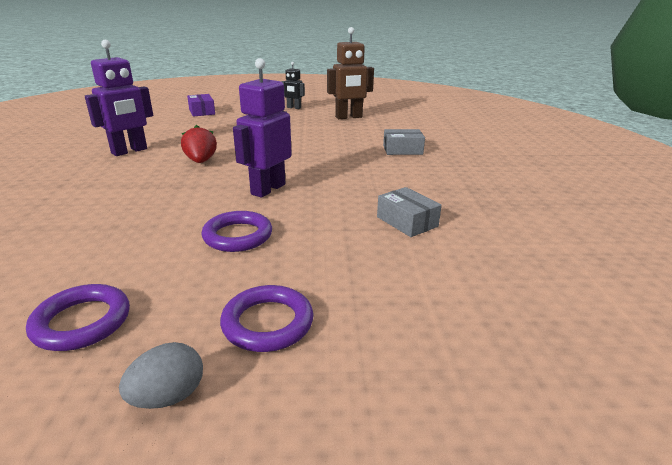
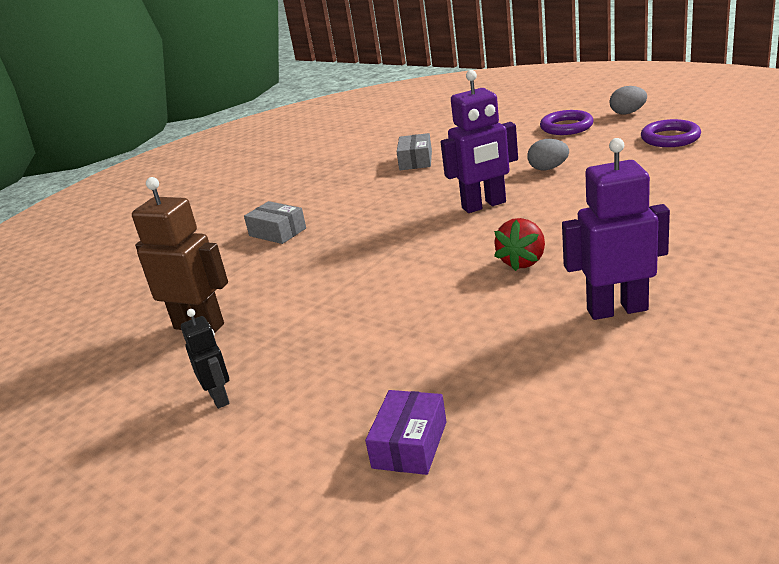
camera: 135 degrees left, 0 degrees up
purple ring [202,211,272,252] -> grey egg [527,139,569,170]

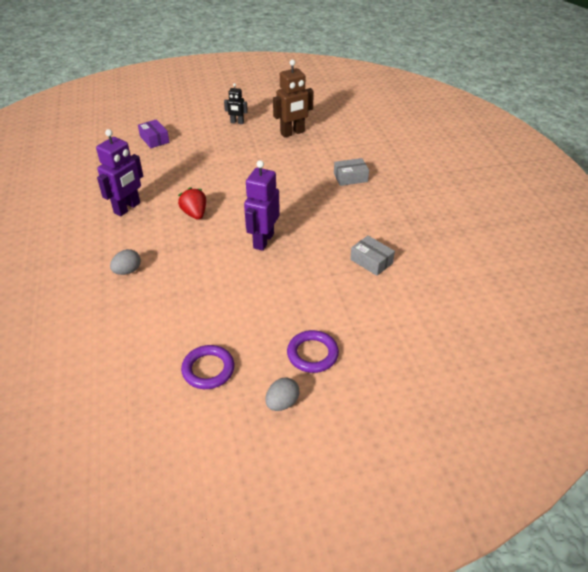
camera: 125 degrees right, 15 degrees up
grey egg [527,139,569,170] -> grey egg moved to [110,249,141,275]

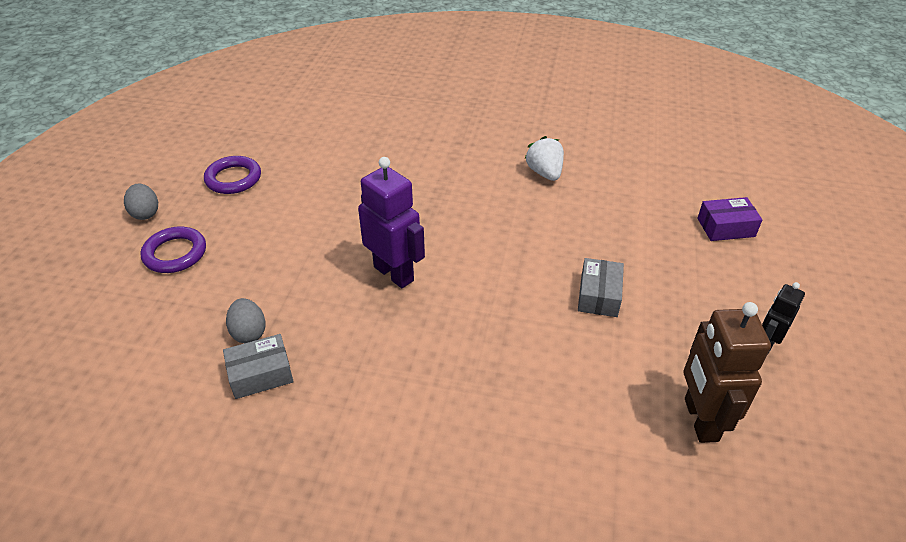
camera: 115 degrees right, 0 degrees up
purple robot [96,129,143,216] -> white strawberry [524,136,564,181]
grey egg [110,249,141,275] -> grey egg moved to [226,298,266,343]
red strawberry [178,187,206,220] -> none
grey box [334,158,369,186] -> grey box moved to [578,258,624,317]

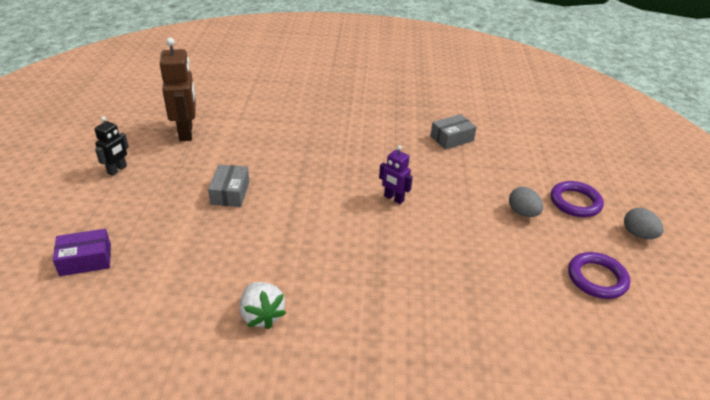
camera: 170 degrees right, 5 degrees down
grey egg [226,298,266,343] -> grey egg moved to [509,187,543,217]
purple robot [358,157,425,288] -> purple robot [379,145,413,204], size x0.56

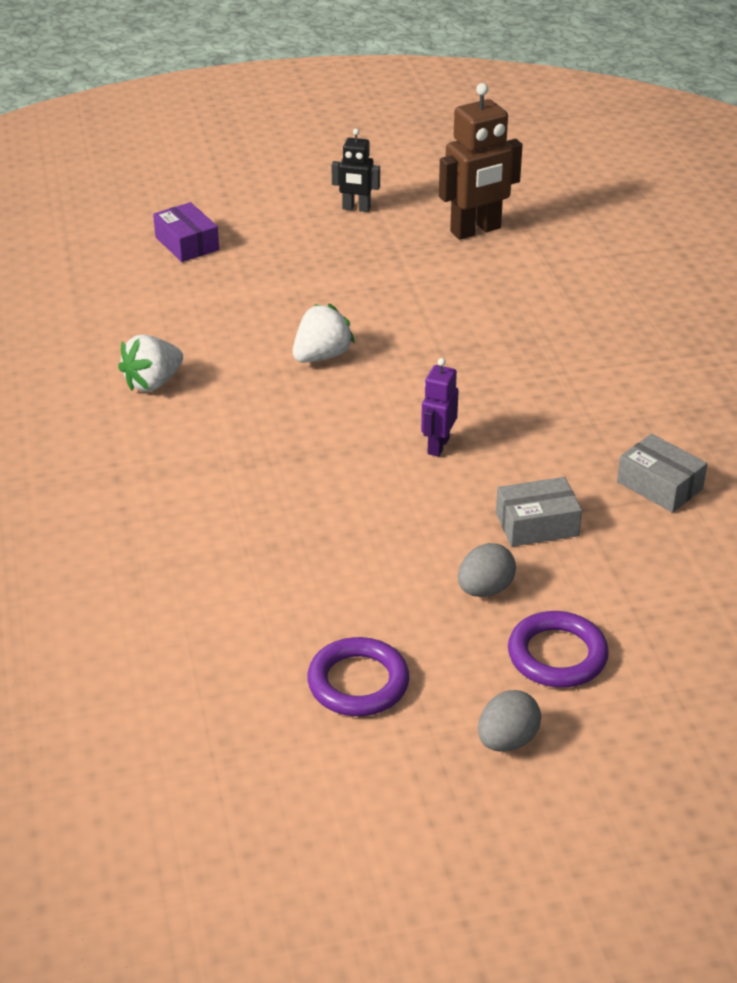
camera: 75 degrees right, 0 degrees up
grey box [208,165,249,207] -> grey box moved to [496,477,582,547]
none -> white strawberry [293,304,355,363]

